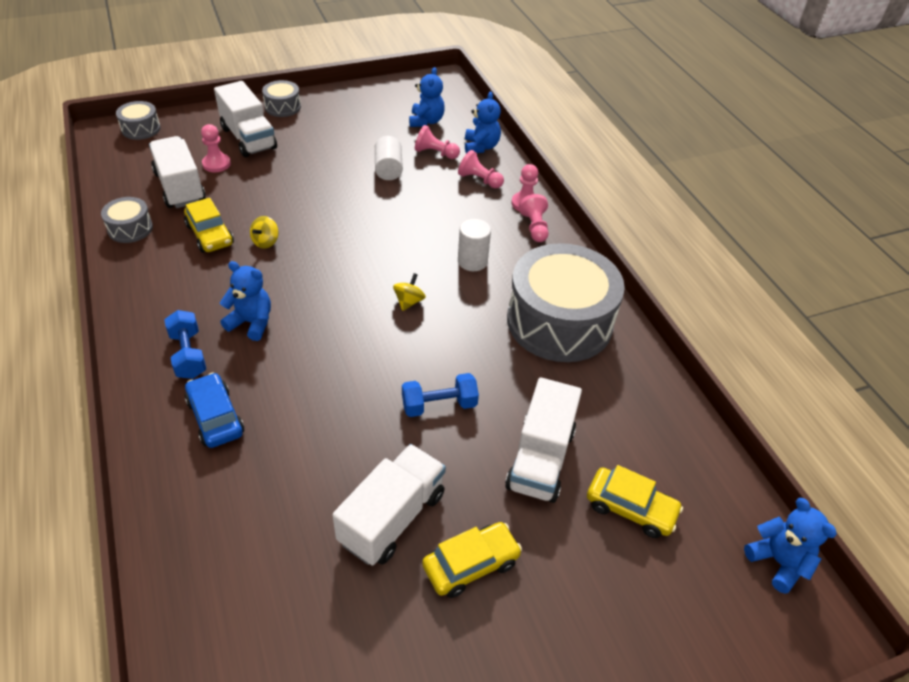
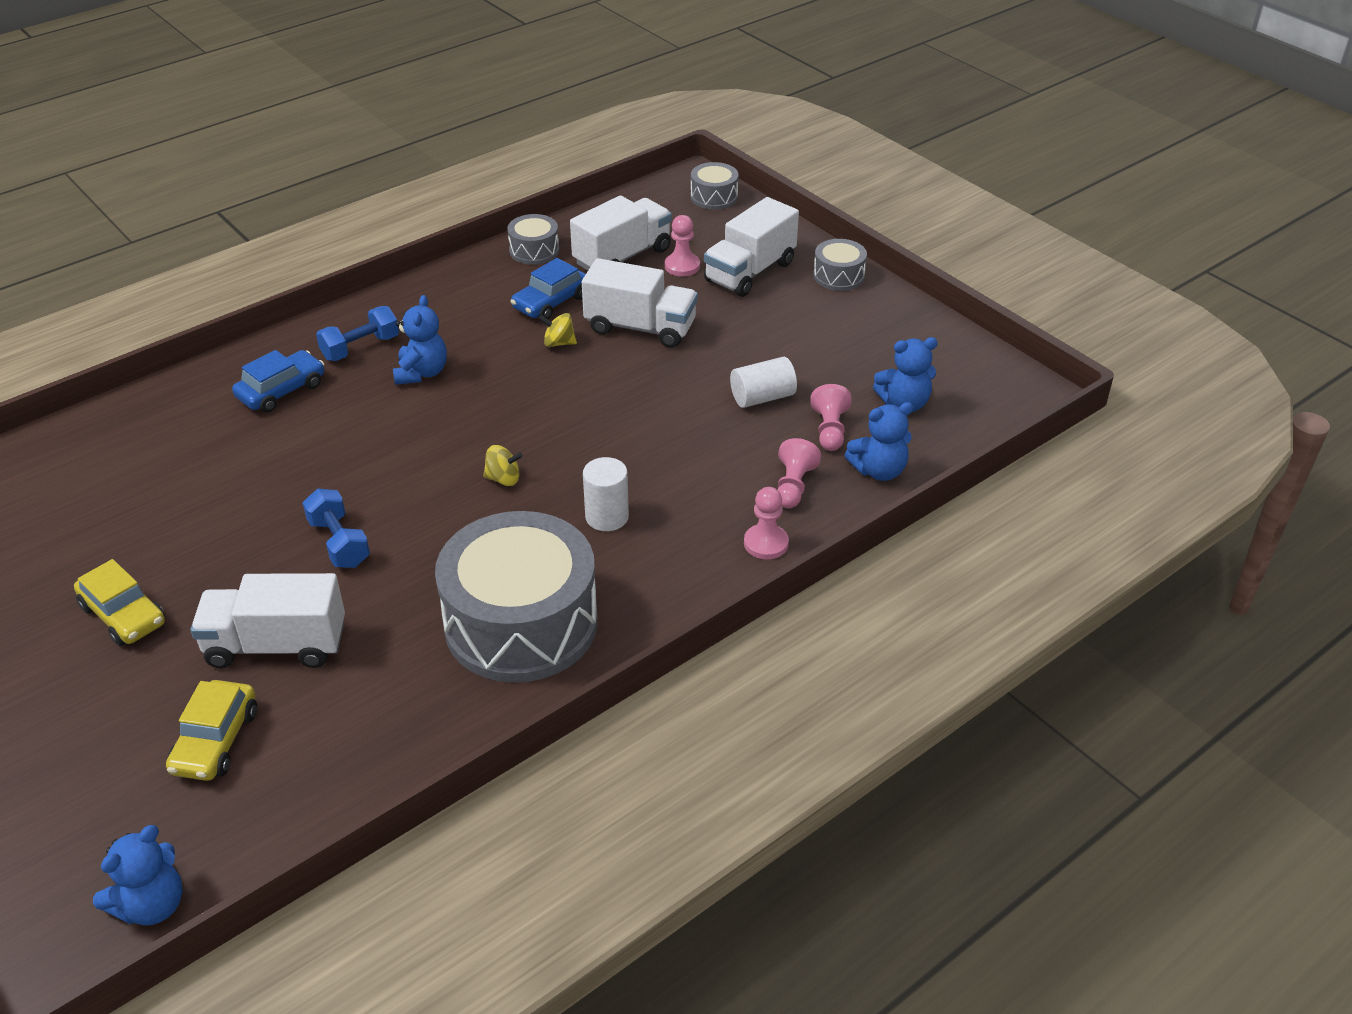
camera: 75 degrees right, 5 degrees down
yellow car [184,198,234,253] -> blue car [510,258,586,319]
white truck [332,444,446,566] -> white truck moved to [582,258,698,348]
pink pawn [519,194,549,242] -> none

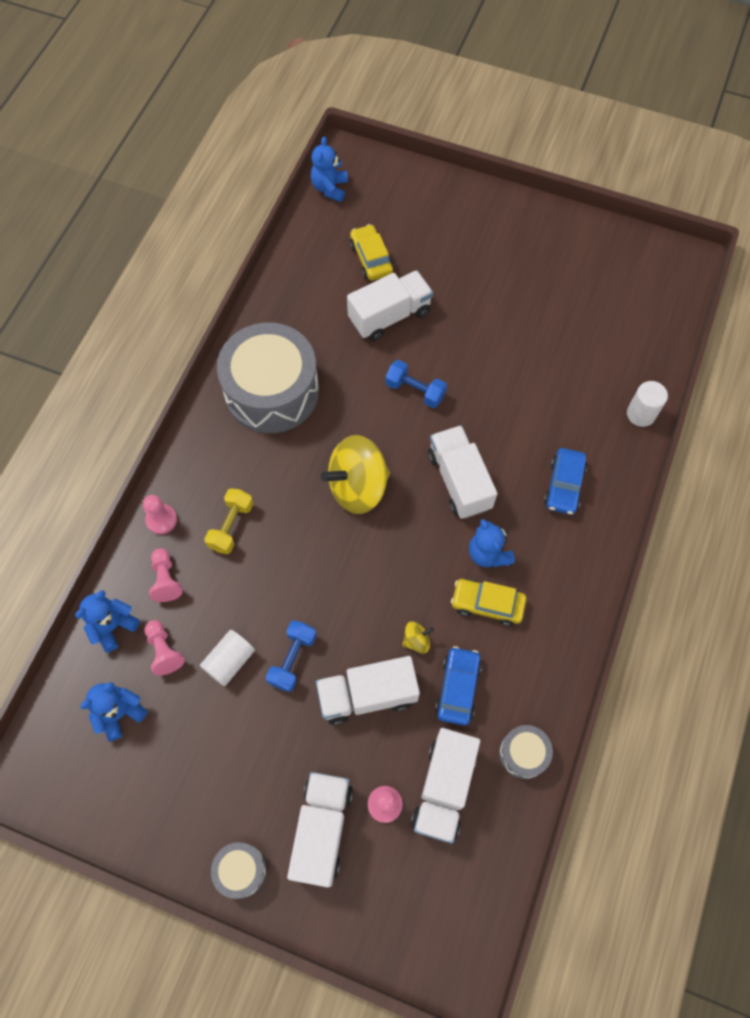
camera: 150 degrees right, 25 degrees up
yellow car [74,559,165,646] -> yellow car moved to [451,579,527,626]
blue dumbbell [316,306,399,361] -> blue dumbbell moved to [266,620,316,692]
yellow spinning top [483,445,523,486] -> yellow spinning top [321,435,390,514], size x2.39
white cylinder [583,457,629,531] -> white cylinder moved to [627,381,668,427]
grey drum [690,162,739,210] -> none
none -> yellow dumbbell [204,488,253,554]
none -> white truck [428,425,497,519]

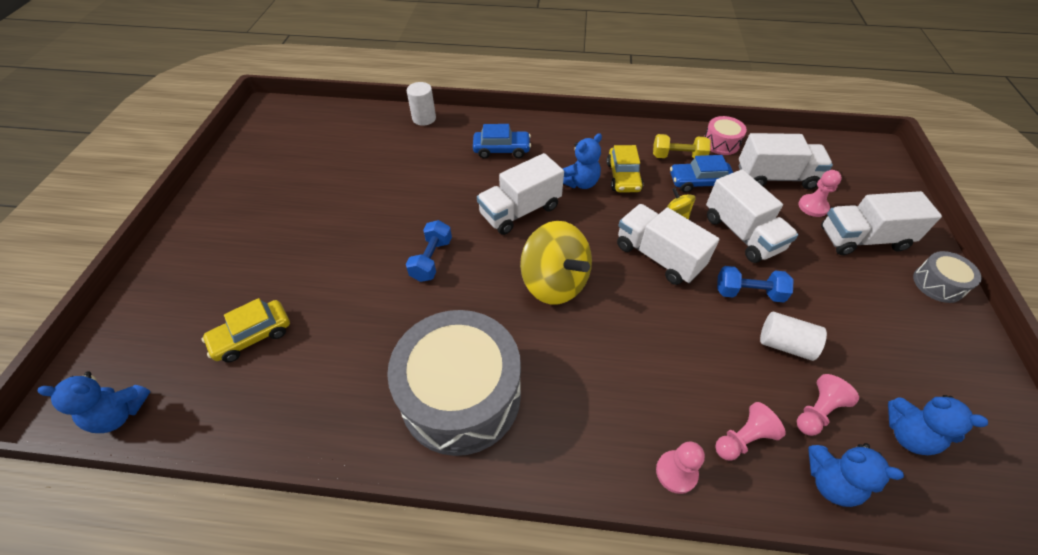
camera: 105 degrees left, 15 degrees down
yellow dumbbell [204,488,253,554] -> yellow dumbbell moved to [653,134,711,158]
white truck [347,270,433,341] -> white truck moved to [617,204,719,285]
grey drum [499,725,553,779] -> pink drum [704,116,747,155]

